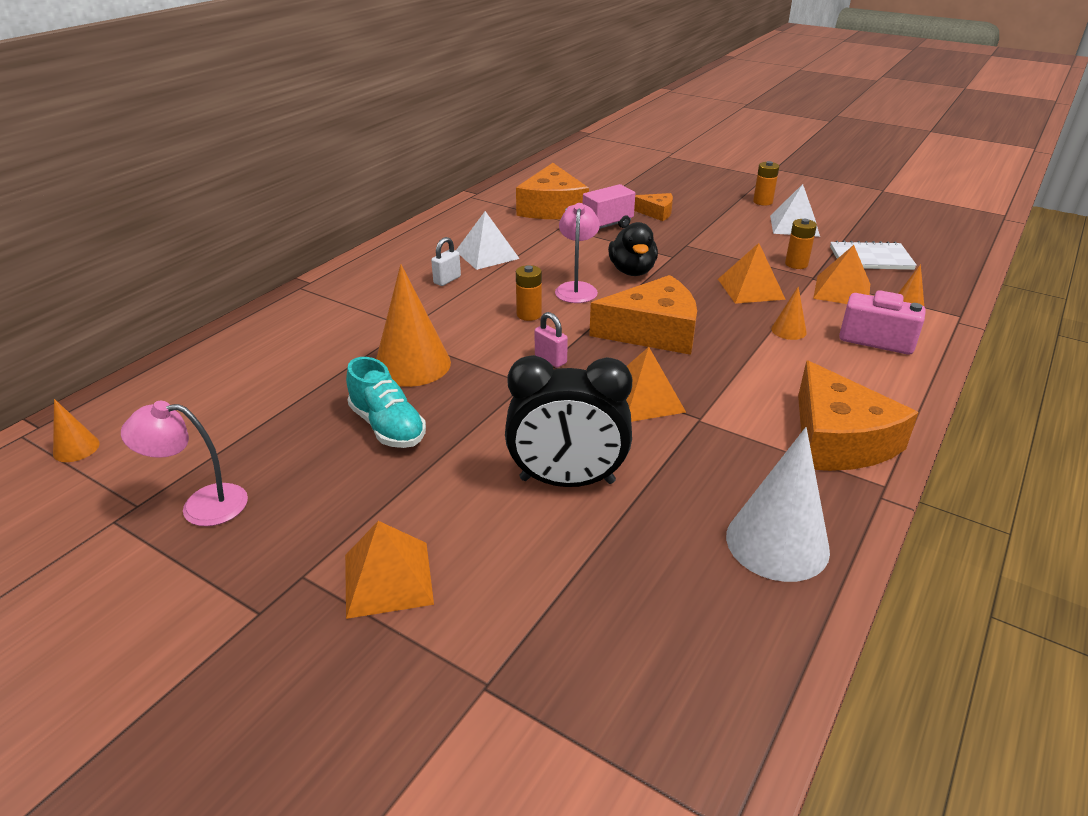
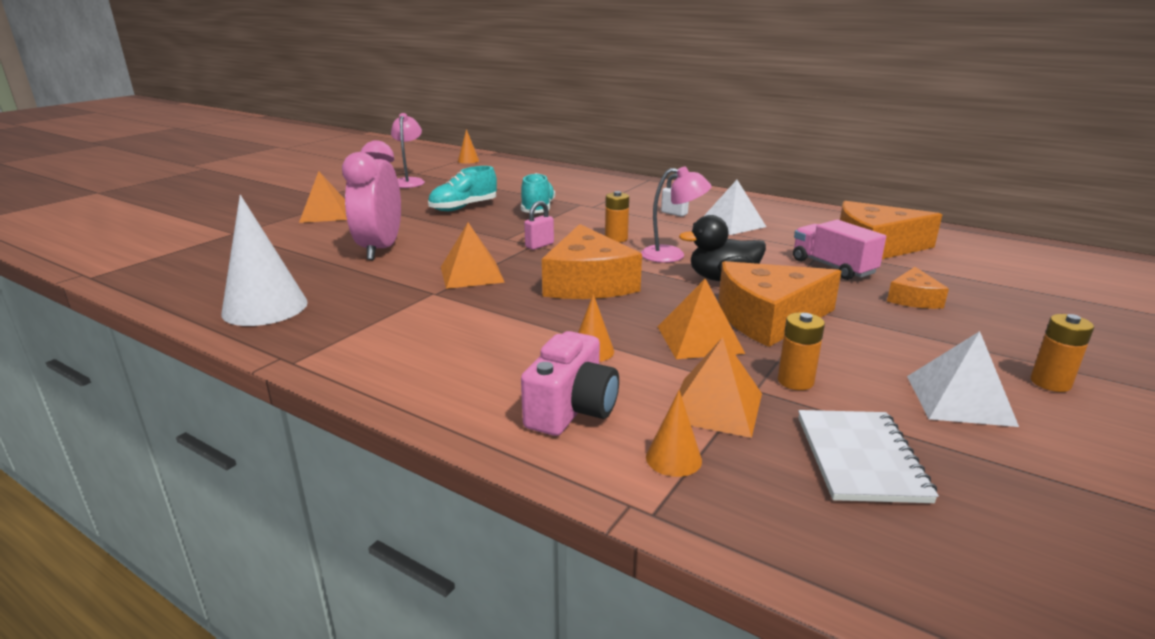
camera: 90 degrees right, 10 degrees down
orange cone [376,264,451,387] -> turquoise shoe [521,173,555,213]
black clock [505,355,632,487] -> pink clock [342,140,401,260]
orange cheese [798,360,919,471] -> orange cheese moved to [718,261,841,347]

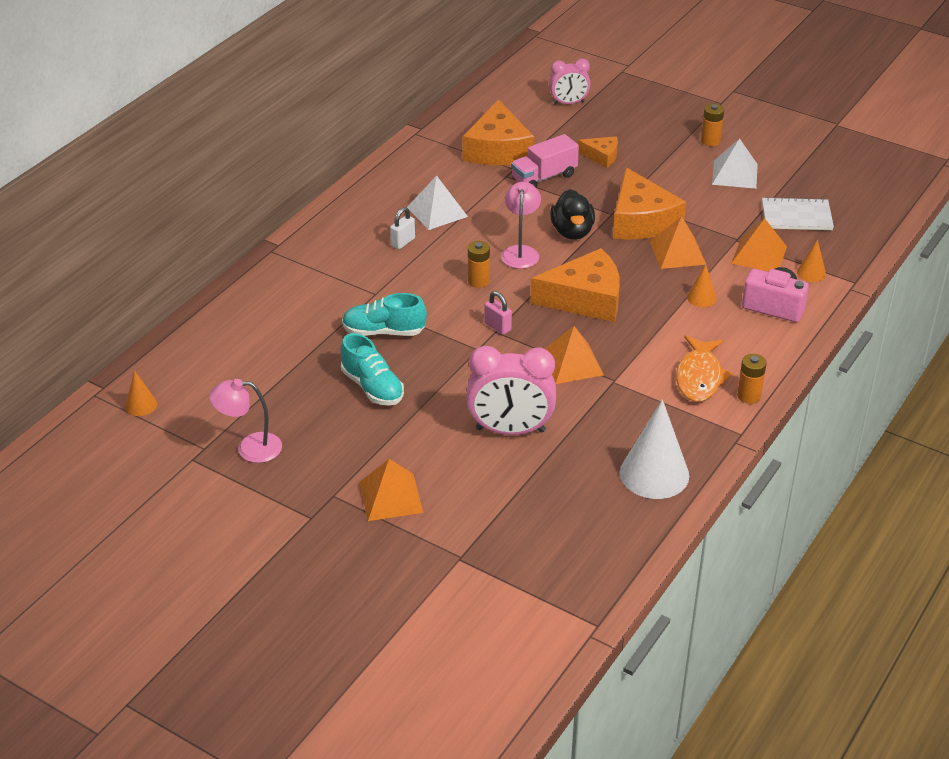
camera: 90 degrees left, 15 degrees up
orange battery [778,312,825,390] -> orange battery moved to [737,354,767,404]
none -> pink clock [549,59,591,105]
none -> orange fish [676,335,733,402]

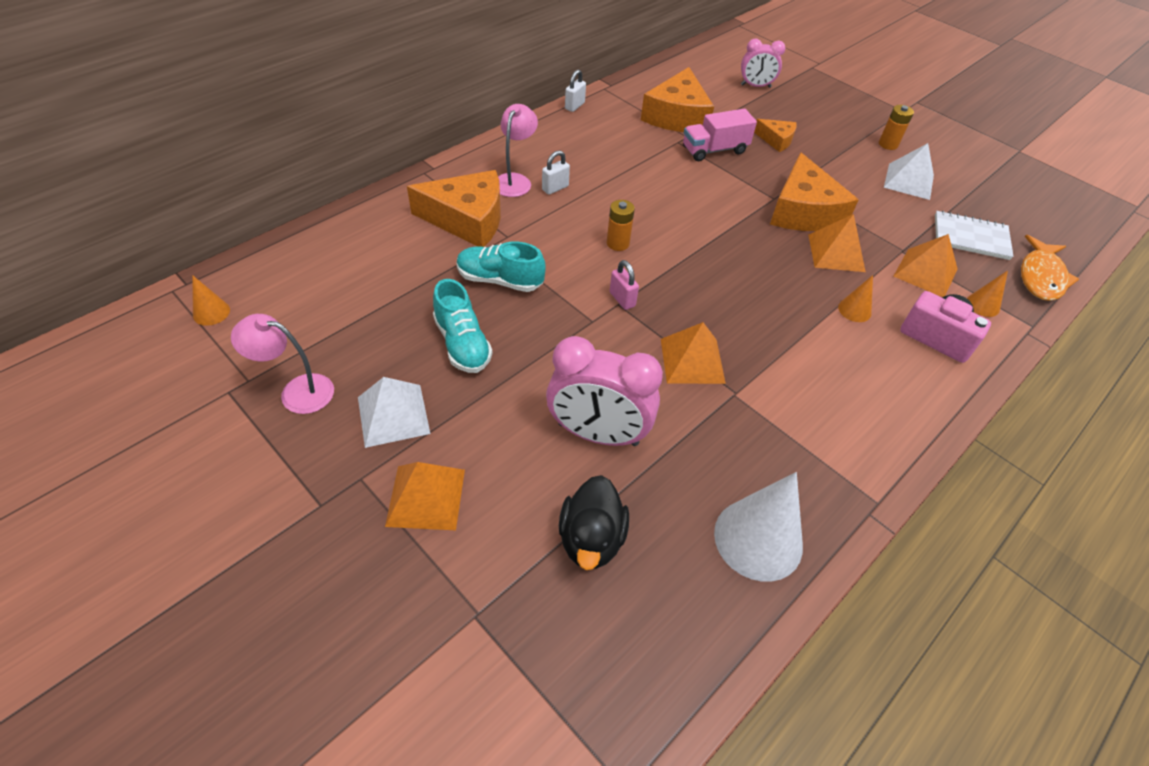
camera: 10 degrees right, 10 degrees up
white pyramid [407,176,468,230] -> white pyramid moved to [358,377,430,448]
pink lamp [501,182,541,269] -> pink lamp moved to [498,104,538,197]
orange cheese [531,248,620,322] -> orange cheese moved to [407,170,501,247]
black duck [550,189,595,240] -> black duck moved to [559,475,629,570]
orange fish [676,335,733,402] -> orange fish moved to [1021,235,1079,301]
orange battery [737,354,767,404] -> none
none -> white padlock [565,70,586,112]

